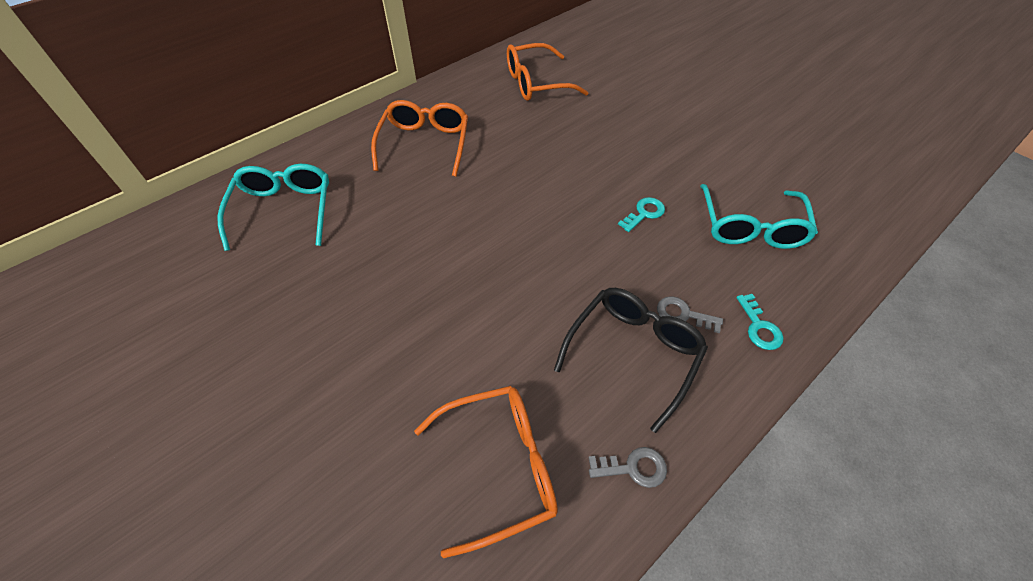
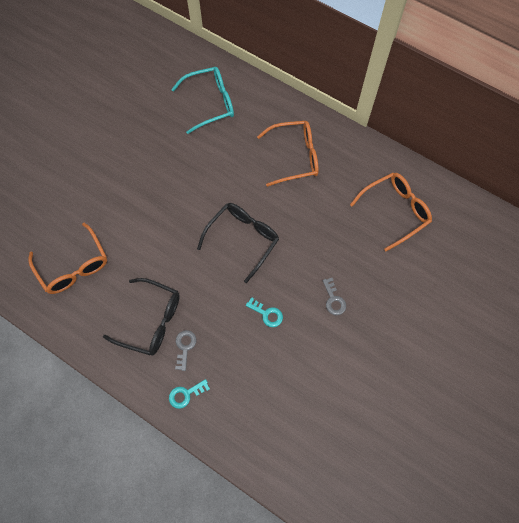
camera: 75 degrees right, 15 degrees up
orange glasses [507,43,589,101] -> orange glasses turned 90 degrees clockwise [350,173,432,251]
grey key [588,447,667,488] -> grey key moved to [322,278,346,315]
turquoise glasses [700,184,818,249] -> none
none -> black glasses [197,203,279,283]

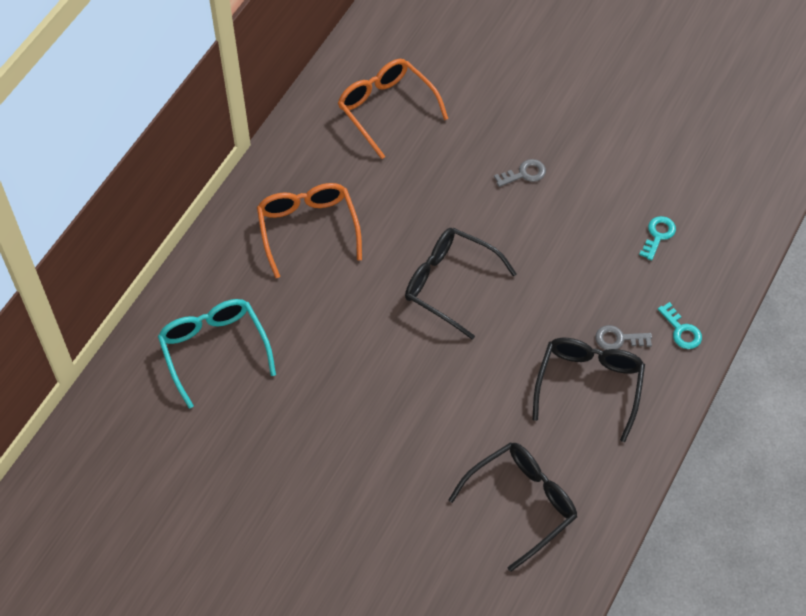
camera: 95 degrees left, 10 degrees down
orange glasses [28,222,107,294] -> black glasses [448,442,577,572]
turquoise key [246,297,283,327] -> turquoise key moved to [639,216,676,260]

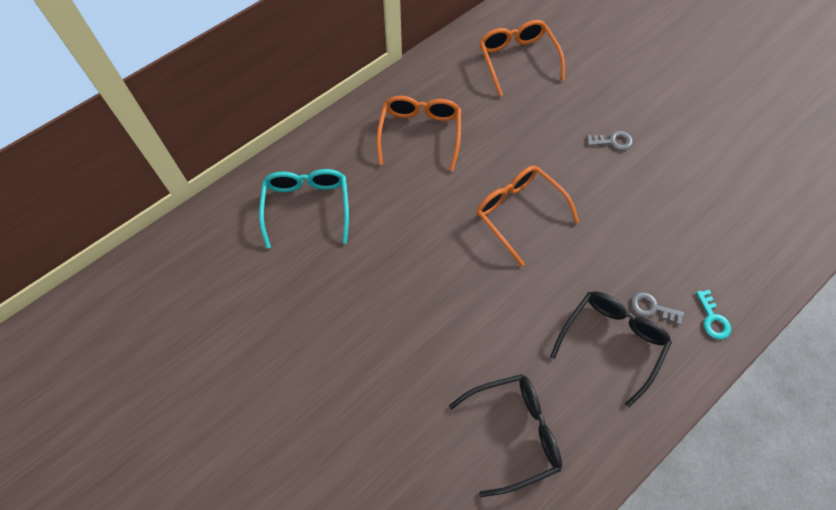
camera: 20 degrees right, 5 degrees up
black glasses [405,228,517,339] -> orange glasses [476,165,579,266]
turquoise key [639,216,676,260] -> none

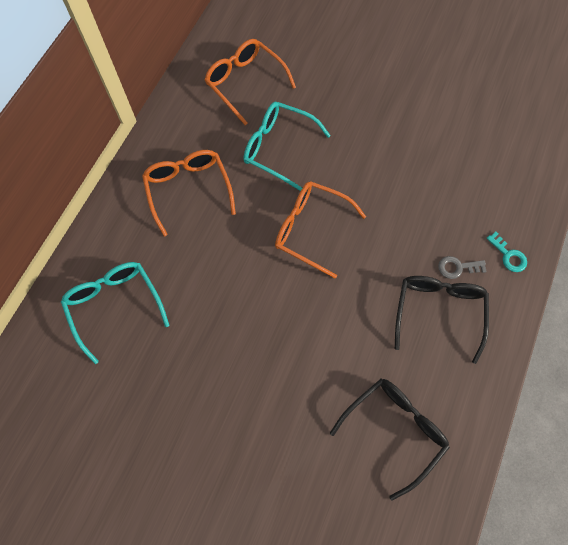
camera: 25 degrees left, 5 degrees up
grey key [587,131,633,150] -> none
none -> turquoise glasses [243,102,331,191]

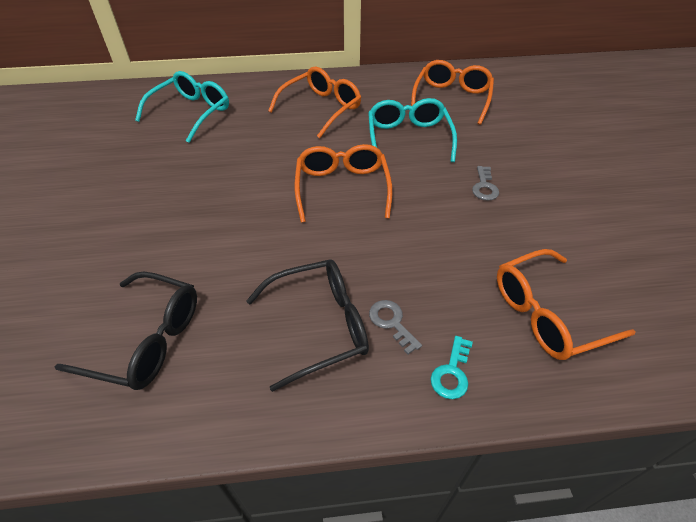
camera: 60 degrees right, 20 degrees down
none -> grey key [472,166,499,201]
none -> orange glasses [497,249,635,360]

